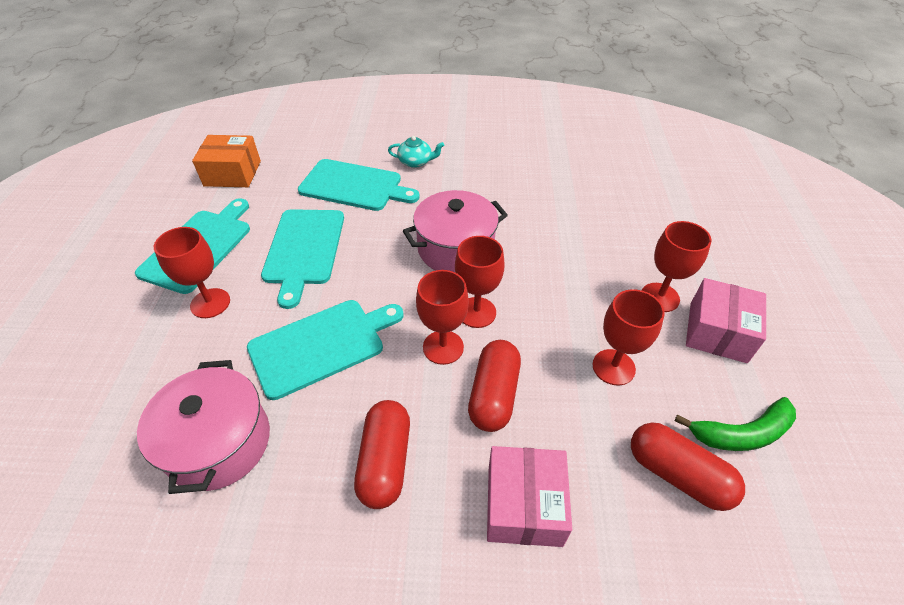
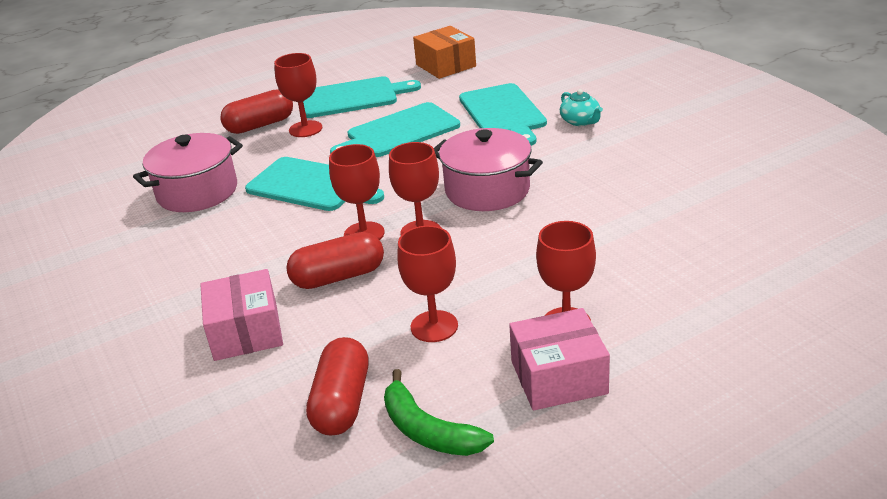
camera: 60 degrees right, 15 degrees down
red capsule [354,400,410,509] -> red capsule moved to [220,89,293,134]
pink box [487,446,572,547] -> pink box turned 75 degrees counterclockwise [200,269,283,361]

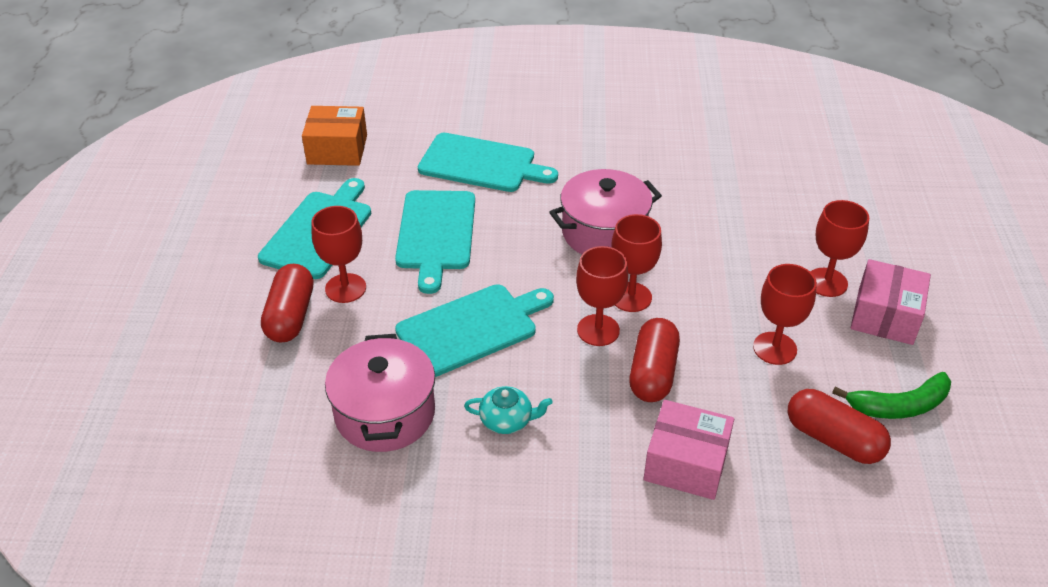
camera: 60 degrees left, 10 degrees up
turquoise teapot [560,89,603,126] -> turquoise teapot moved to [464,386,553,434]

